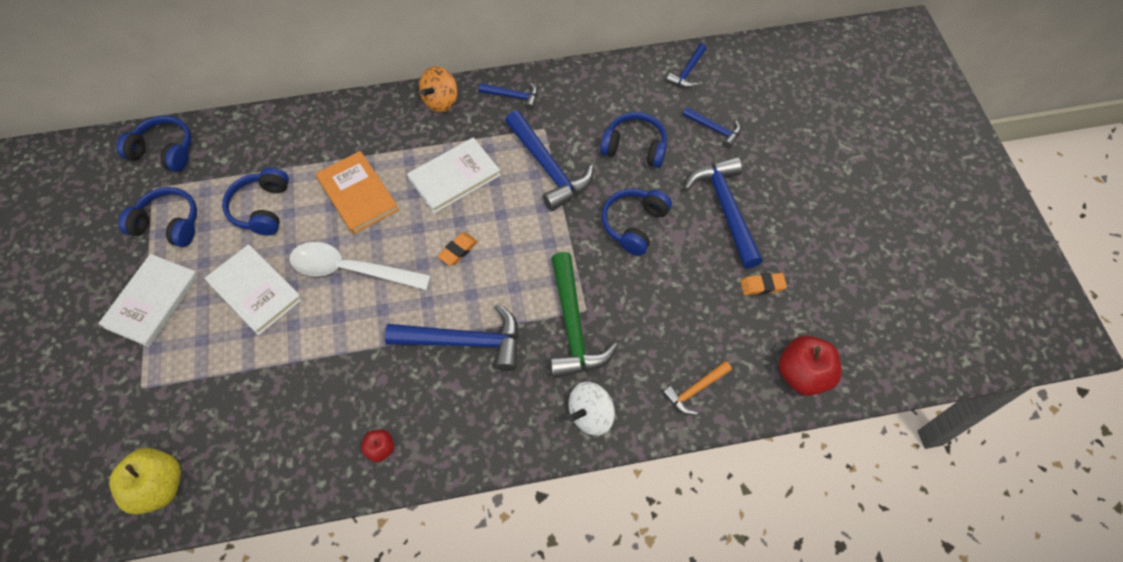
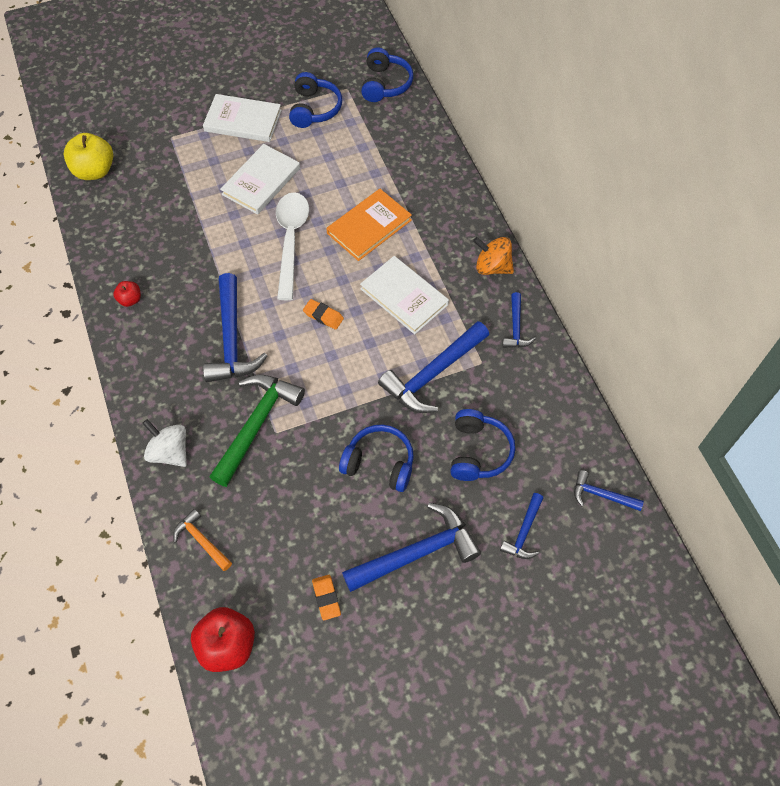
camera: 80 degrees right, 0 degrees up
blue headphones [222,168,289,236] -> none
green hammer [550,252,618,379] -> green hammer turned 135 degrees clockwise [210,375,305,487]

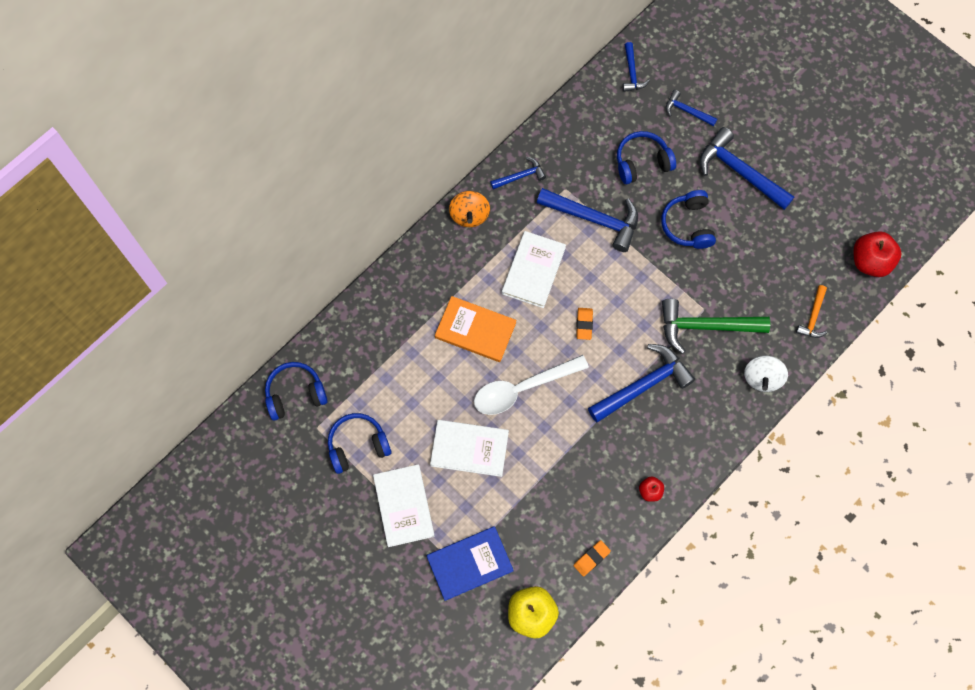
camera: 115 degrees left, 10 degrees up
orange eraser [312,575,341,620] -> orange eraser moved to [574,540,611,576]
blue hammer [500,493,543,559] -> blue hammer turned 150 degrees counterclockwise [666,90,717,126]
none -> blue book [426,526,513,601]

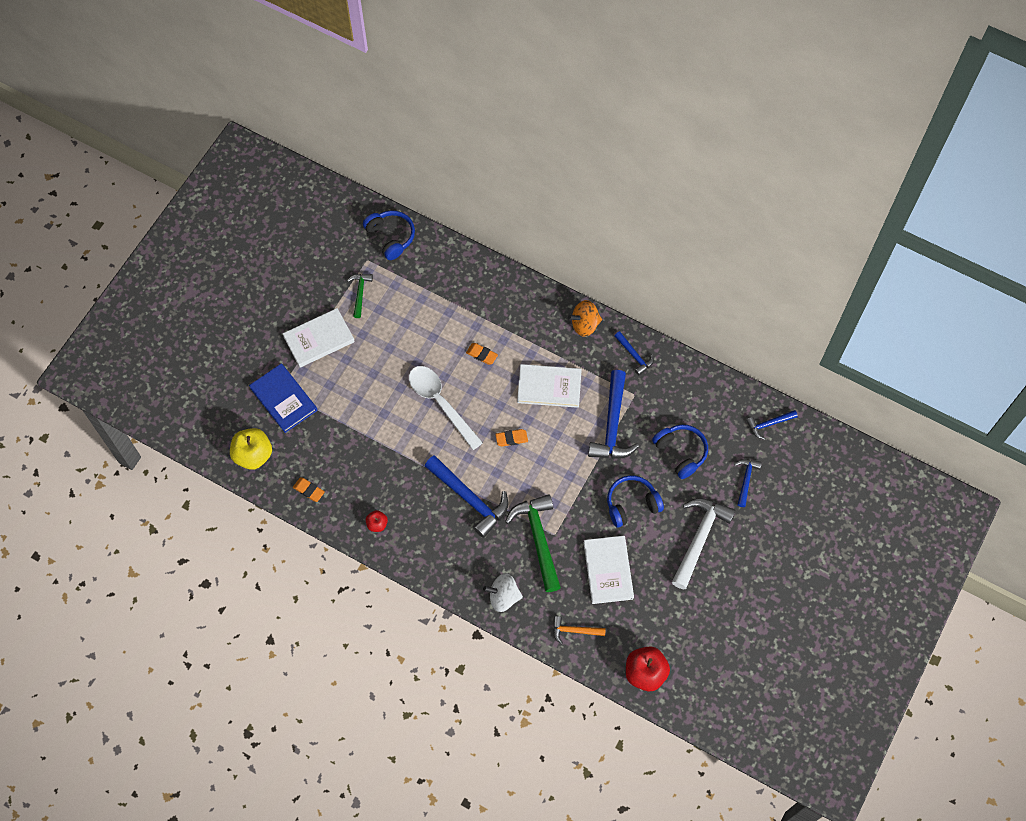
camera: 75 degrees right, 5 degrees down
blue headphones [328,413,391,474] -> green hammer [347,274,373,318]
white book [430,420,509,477] -> white book moved to [584,536,634,604]
orange book [435,296,516,362] -> orange eraser [466,343,498,365]
blue hammer [700,127,794,210] -> white hammer [672,498,736,589]

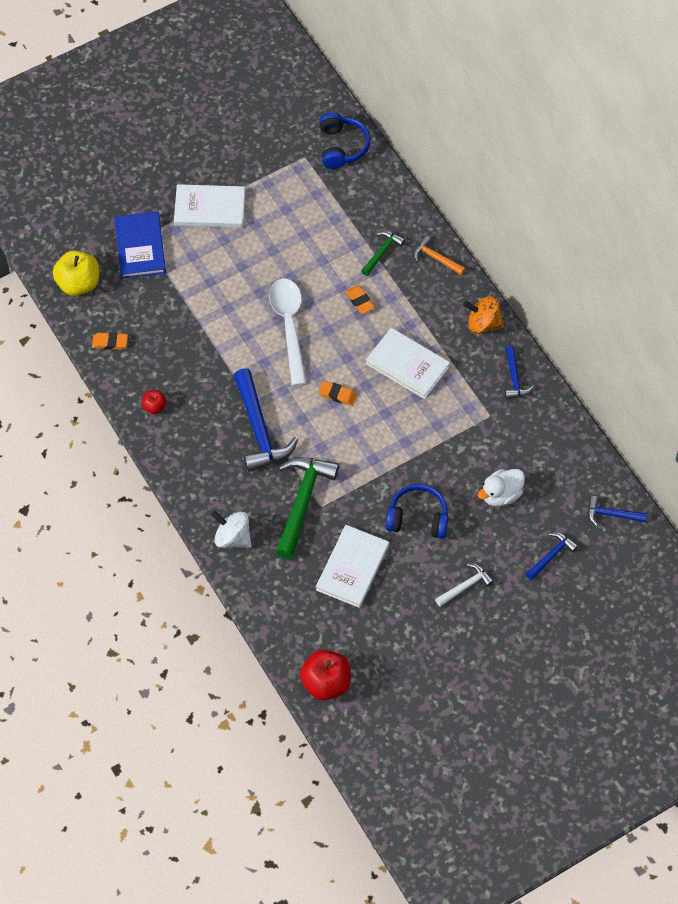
camera: 30 degrees right, 5 degrees down
orange eraser [293,477,325,502] -> orange eraser turned 60 degrees counterclockwise [92,332,128,350]
green hammer [347,274,373,318] -> green hammer moved to [361,231,405,276]
orange hammer [553,616,606,644] -> orange hammer moved to [413,236,466,275]
blue hammer [588,370,639,459] -> none
blue headphones [652,424,708,479] -> white duck [478,469,525,506]
white hammer [672,498,736,589] -> white hammer [435,563,494,607], size x0.53

